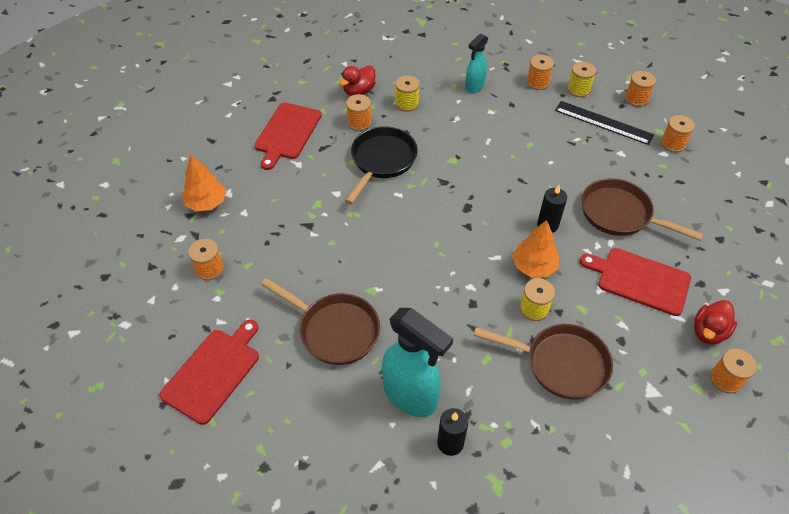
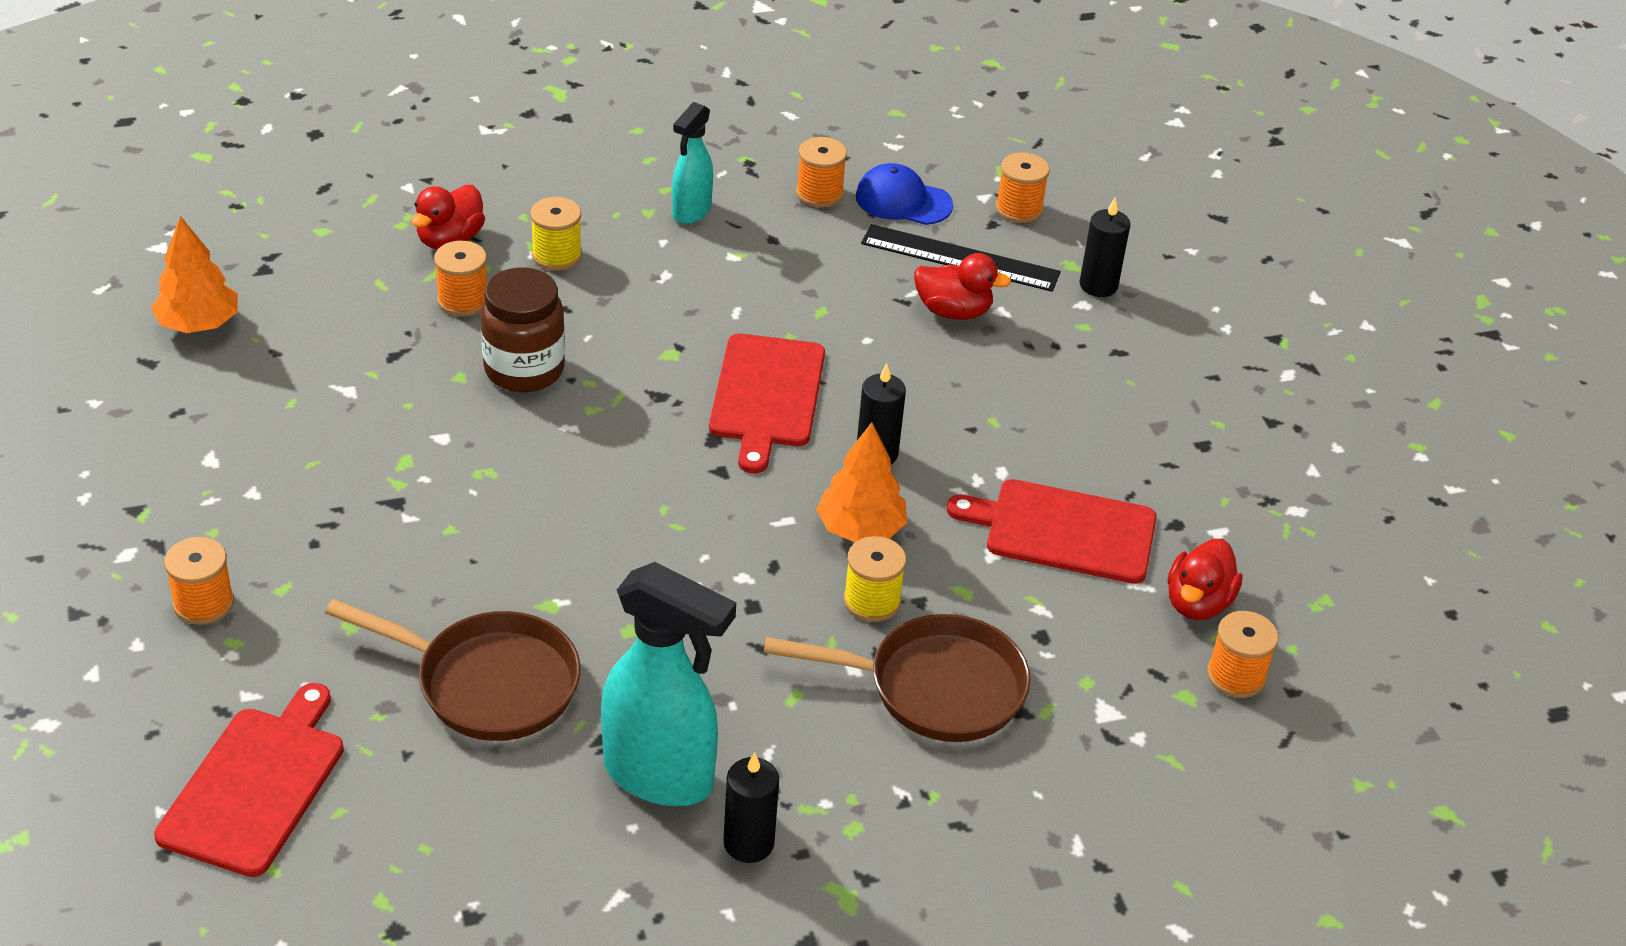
camera: 15 degrees left, 10 degrees down
orange tree [182,155,226,211] -> orange tree moved to [151,216,238,333]
red cutting board [254,102,322,170] -> red cutting board moved to [709,334,825,473]
black pan [345,126,418,204] -> brown jar [481,267,565,392]
yellow spool [567,62,596,97] -> blue cap [856,163,953,225]
brown pan [581,178,704,241] -> none
orange spool [661,115,695,153] -> black candle [1079,197,1131,297]
none -> red duck [914,253,1011,320]

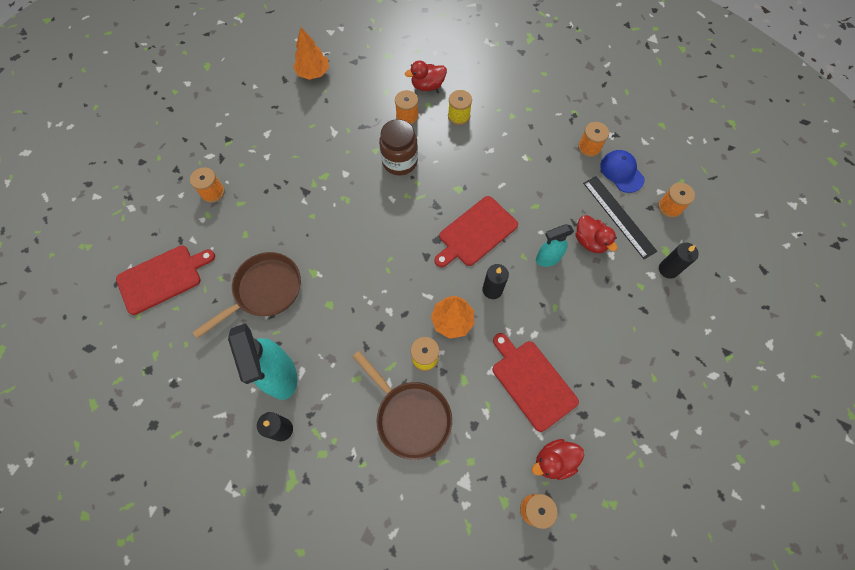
camera: 45 degrees right, 25 degrees up
brown pan [325,599,581,741] -> brown pan turned 105 degrees counterclockwise [192,252,301,339]
turquoise spray bottle [672,102,713,224] -> turquoise spray bottle moved to [536,224,574,267]

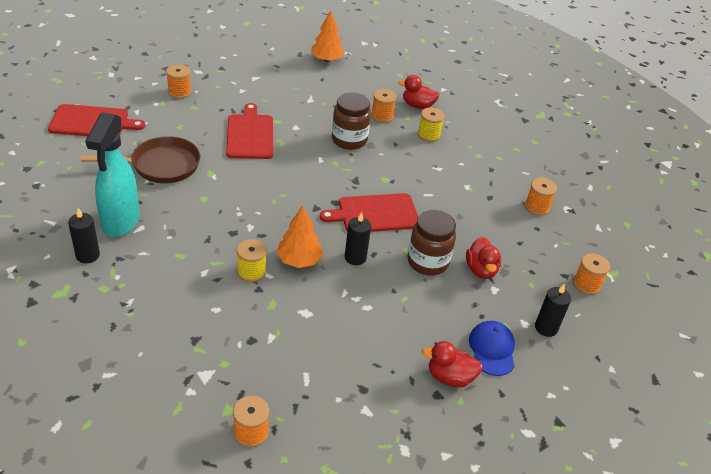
camera: 25 degrees right, 25 degrees down
brown pan [352,351,452,460] -> none
red cutting board [493,333,579,432] -> red cutting board moved to [226,103,273,159]
red duck [532,439,584,480] -> red duck moved to [422,341,483,387]
turquoise spray bottle [536,224,574,267] -> brown jar [408,210,456,276]
black ruler [583,176,658,259] -> none
blue cap [600,150,645,193] -> blue cap moved to [469,321,515,376]

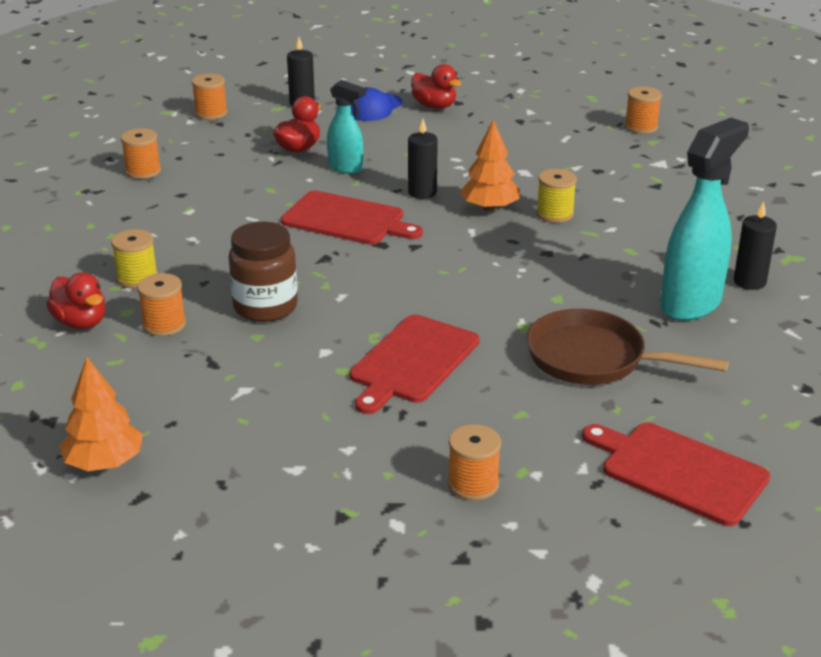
camera: 140 degrees left, 10 degrees down
brown jar [408,210,456,276] -> turquoise spray bottle [327,80,366,174]

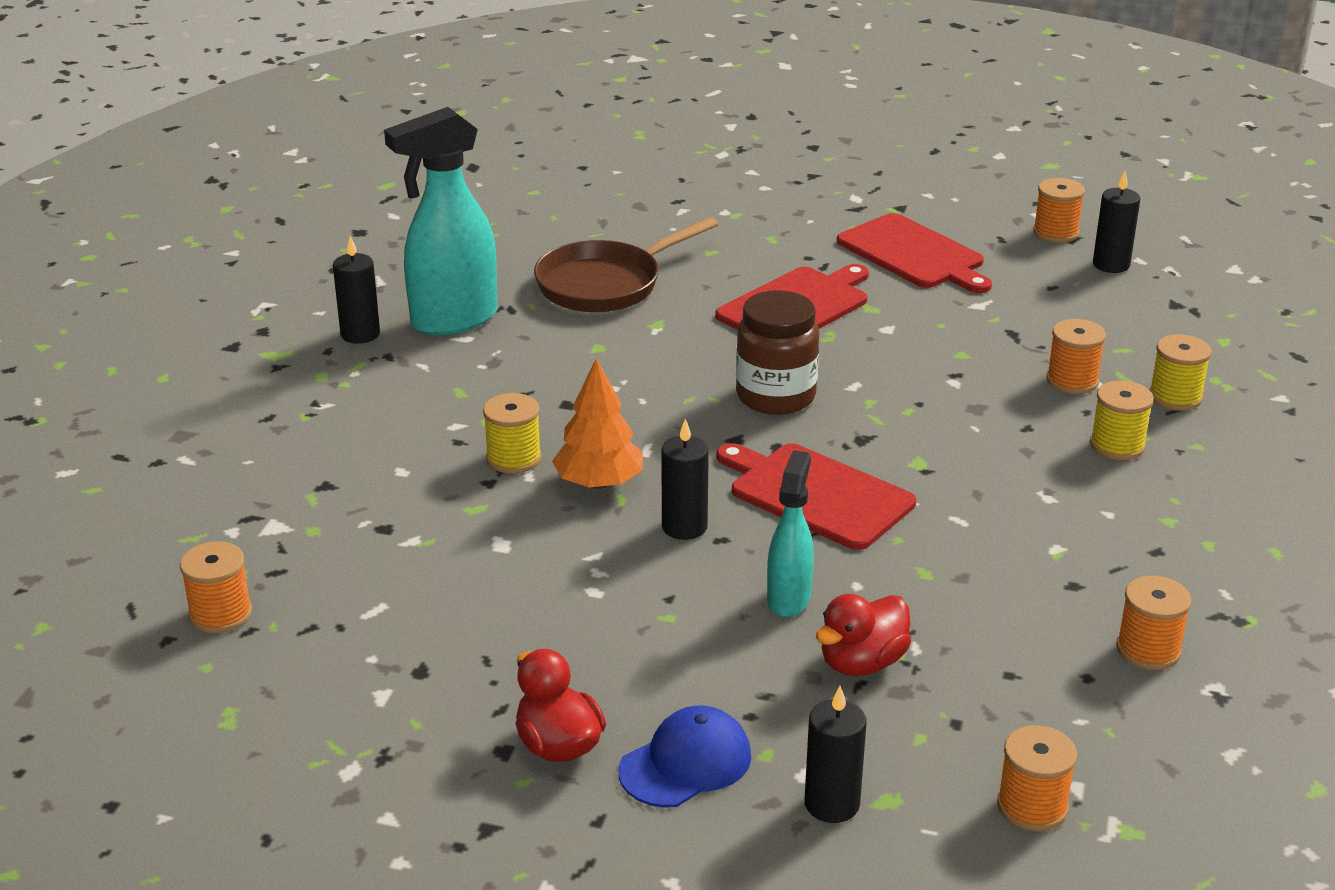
camera: 165 degrees left, 0 degrees up
red duck [46,272,106,329] -> yellow spool [1150,334,1212,411]
orange tree [59,357,143,471] -> black candle [1093,171,1140,273]
brown jar [229,222,298,322] -> brown jar moved to [736,290,819,415]
turquoise spray bottle [327,80,366,174] -> turquoise spray bottle turned 60 degrees clockwise [767,450,814,617]
orange spool [448,424,501,501] -> orange spool moved to [1033,178,1085,243]
brown pan [526,309,729,385] -> brown pan turned 105 degrees clockwise [534,217,718,312]
red cutting board [582,422,770,526] -> red cutting board moved to [837,213,992,293]

